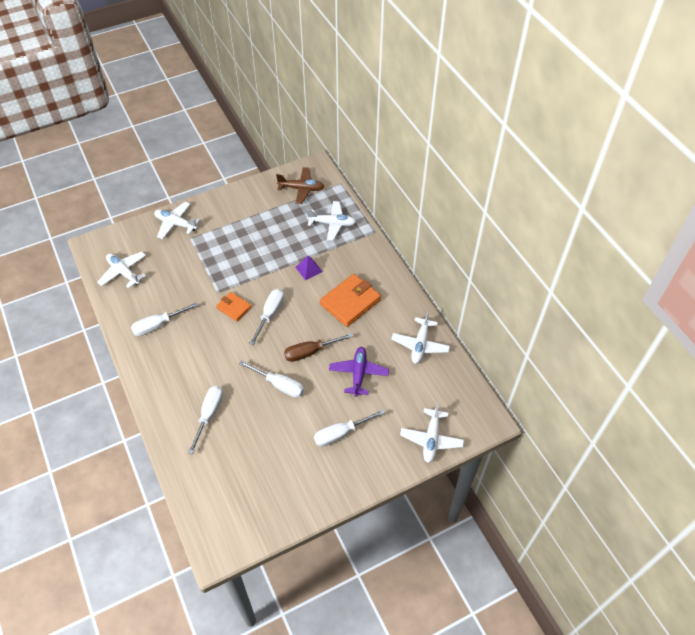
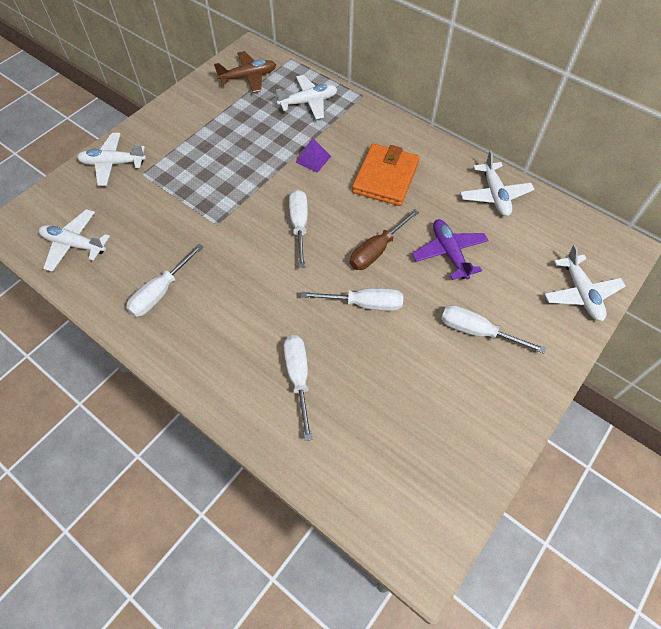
camera: 25 degrees left, 5 degrees up
orange wallet [216,292,251,322] -> none
white screwdriver [314,409,385,447] -> white screwdriver turned 75 degrees clockwise [441,305,546,354]

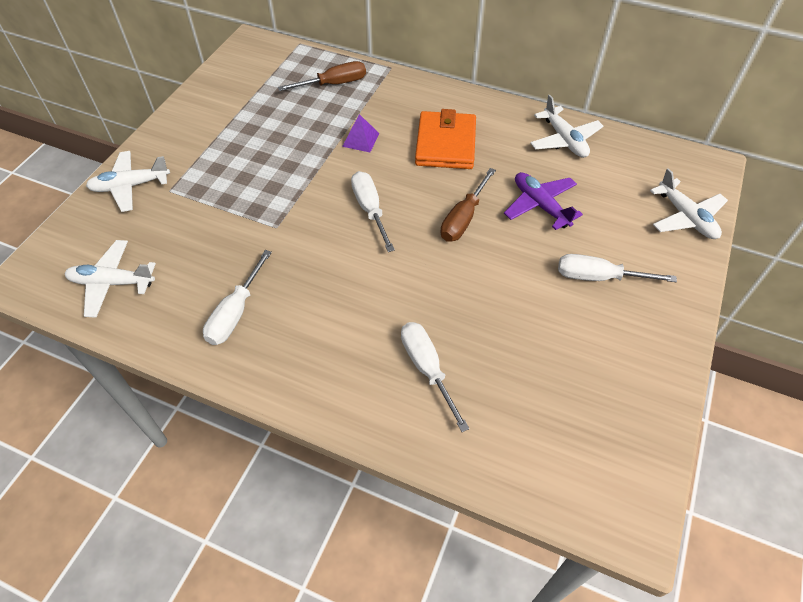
camera: 15 degrees left, 5 degrees down
brown plane [214,51,276,93] -> none
white plane [276,75,337,119] -> brown screwdriver [278,61,366,91]
white screwdriver [301,288,403,311] -> none

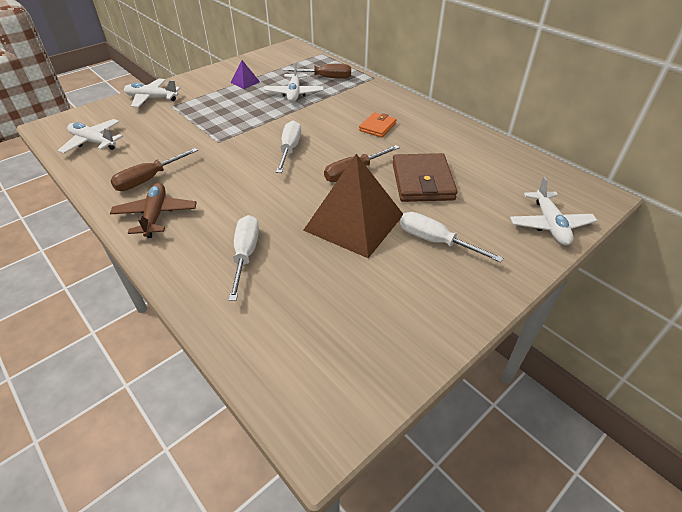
camera: 25 degrees right, 10 degrees down
white screwdriver [203,250,272,345] -> brown screwdriver [110,148,198,191]
purple pyramid [342,114,380,152] -> purple pyramid moved to [231,60,260,89]
orange wallet [415,109,476,169] -> orange wallet [359,112,397,137], size x0.57
purple plane [504,172,583,230] -> brown wallet [392,153,458,202]
white plane [530,95,603,158] -> white plane moved to [264,62,324,102]
none -> brown plane [110,183,197,238]
none -> brown pyramid [303,154,403,258]

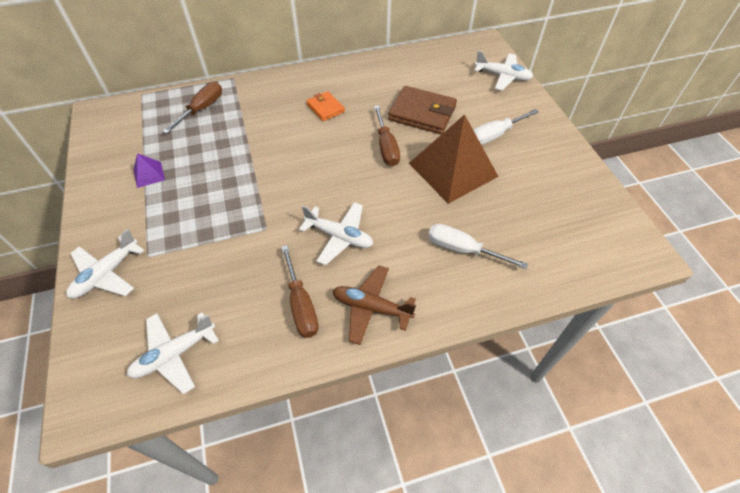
camera: 65 degrees left, 10 degrees up
white plane [264,62,324,102] -> white plane moved to [299,202,373,265]
white screwdriver [276,120,301,173] -> none

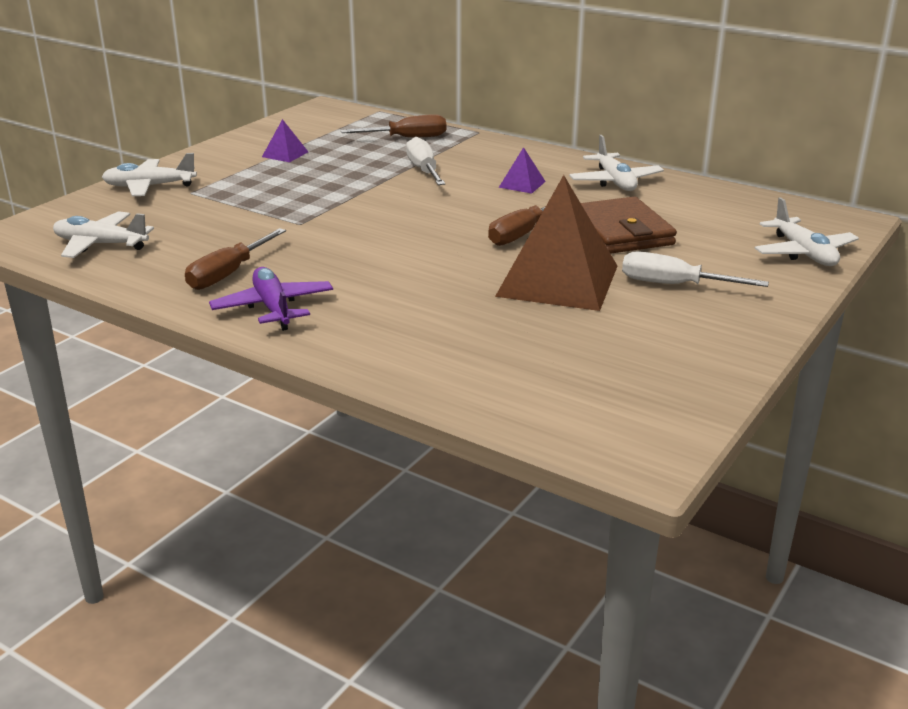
camera: 50 degrees right, 25 degrees down
white plane [299,202,373,265] -> white plane moved to [569,135,664,191]
orange wallet [306,91,345,121] -> purple pyramid [499,147,546,194]
brown plane [333,265,416,345] -> purple plane [209,267,333,331]
white screwdriver [428,224,528,269] -> white screwdriver moved to [406,137,445,185]

